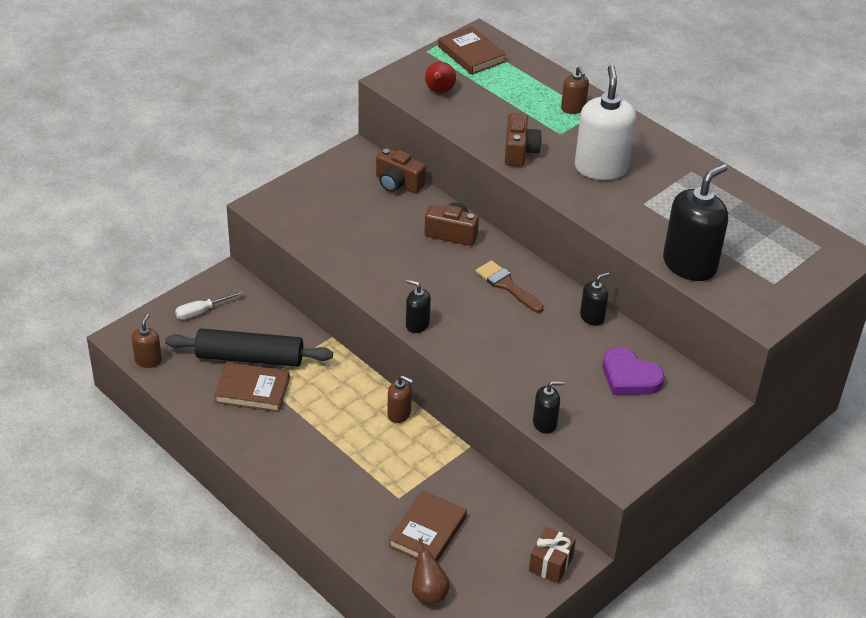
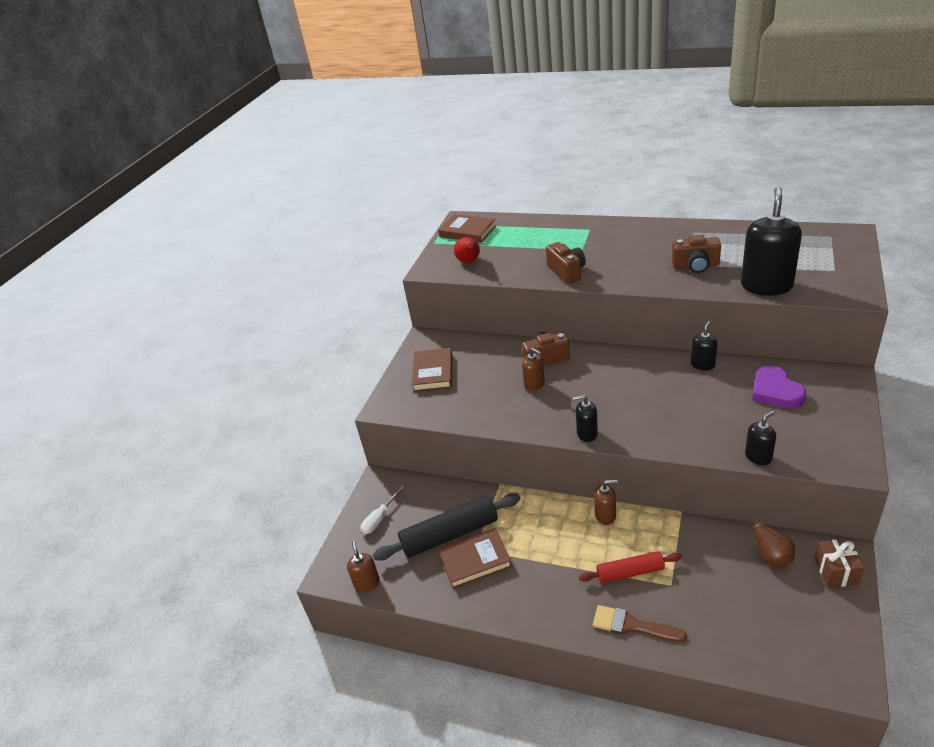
camera: 20 degrees left, 5 degrees down
brown camera [376,148,426,193] -> brown camera moved to [672,235,721,273]
brown book [389,490,467,562] -> brown book moved to [412,348,452,392]
brown pear [412,538,450,604] -> brown pear moved to [747,516,795,568]
brown brush [476,260,544,313] -> brown brush moved to [593,605,687,642]
brown soap dispenser [561,66,589,114] -> brown soap dispenser moved to [522,348,545,391]
white soap dispenser [575,65,637,180] -> none
purple heart [603,347,664,395] -> purple heart turned 60 degrees clockwise [752,366,806,409]
none -> red rolling pin [579,551,682,583]

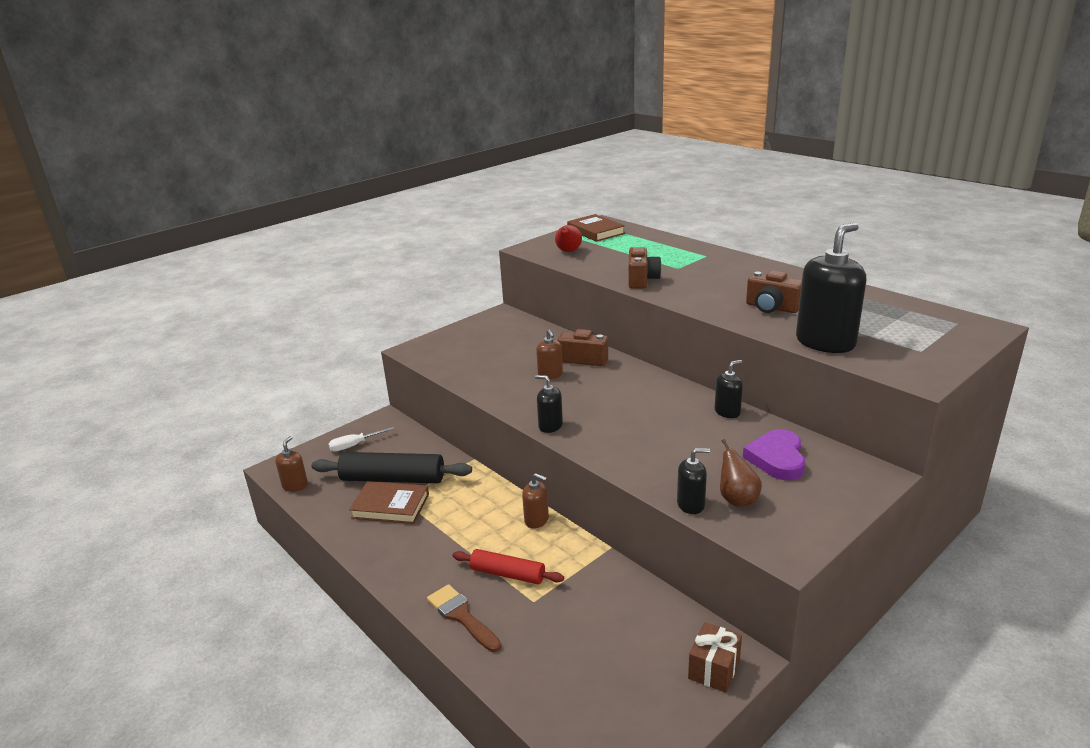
camera: 25 degrees right, 10 degrees down
brown book [412,348,452,392] -> none
brown pear [747,516,795,568] -> brown pear moved to [720,439,762,507]

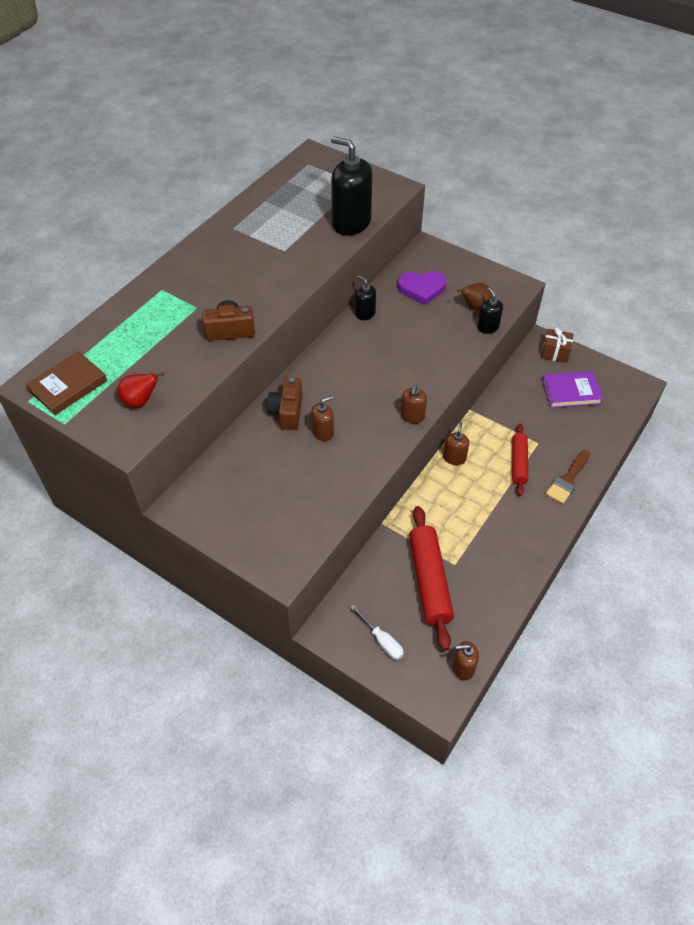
camera: 105 degrees left, 25 degrees up
black rolling pin [311,452,472,483] -> red rolling pin [409,506,454,651]
brown book [349,481,429,524] -> none
black soap dispenser [535,375,563,433] -> brown soap dispenser [401,385,427,423]
brown camera [746,270,802,313] -> none
none -> purple book [542,371,603,408]

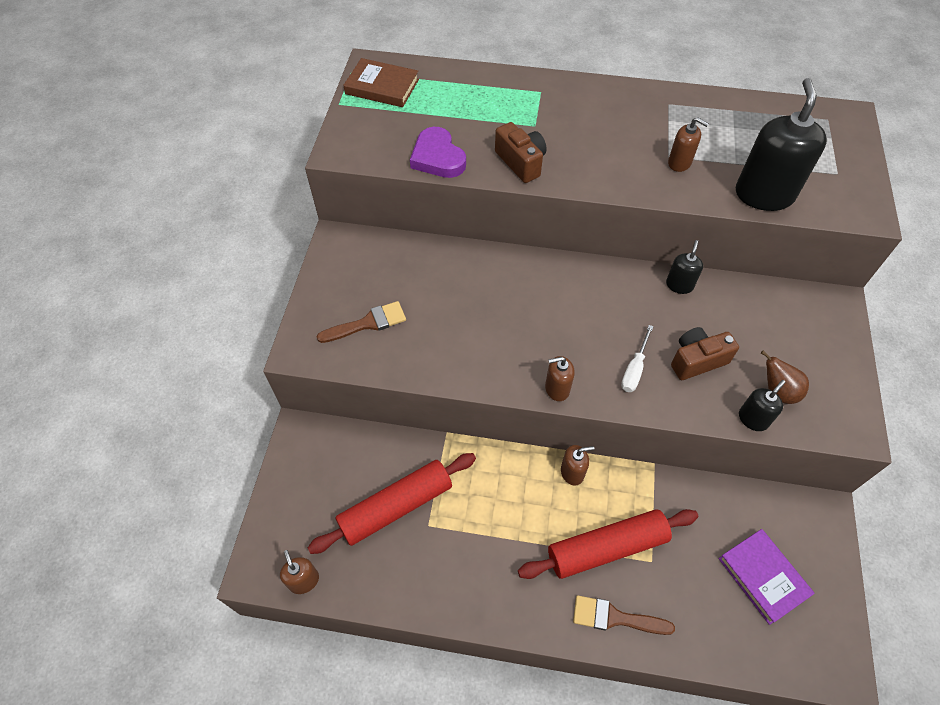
camera: 65 degrees right, 5 degrees up
red pear [118,372,164,407] -> none
brown camera [267,378,302,430] -> brown camera moved to [671,327,739,380]
brown soap dispenser [311,396,334,441] -> brown soap dispenser moved to [668,117,709,172]
white screwdriver [351,604,404,660] -> white screwdriver moved to [621,325,654,392]
purple heart [398,271,447,305] -> purple heart moved to [410,127,466,178]
red rolling pin [512,424,528,496] -> red rolling pin [518,509,698,579], size x1.64
brown gift [541,327,574,363] -> none
none -> brown brush [316,301,406,343]

